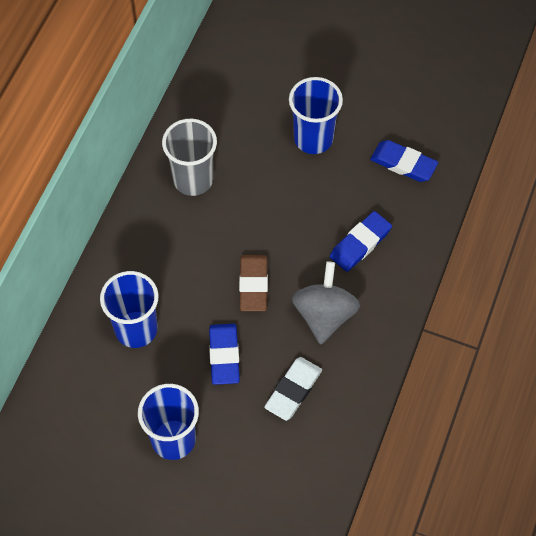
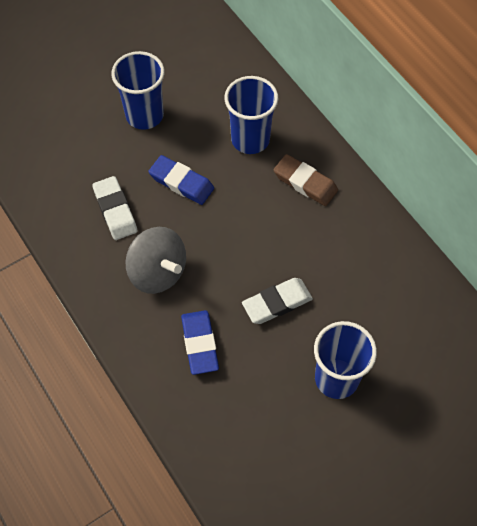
camera: 125 degrees right, 0 degrees up
grey cup [162,119,217,196] -> none
brown eraser [239,255,268,311] -> brown eraser moved to [274,154,338,206]
blue eraser [370,140,438,182] -> none
none -> white eraser [242,278,313,324]

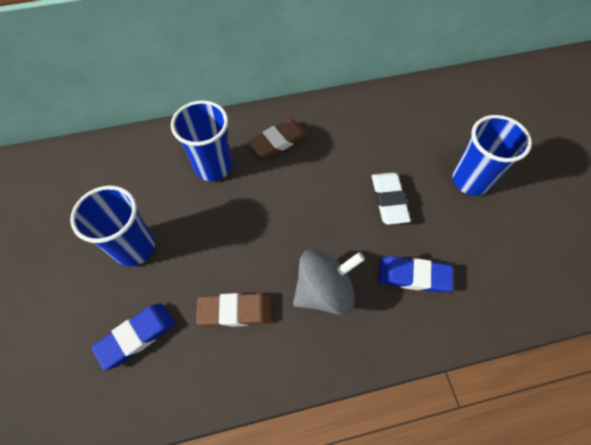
camera: 70 degrees left, 0 degrees up
white eraser [92,176,137,240] -> brown eraser [196,293,272,327]
blue eraser [148,155,214,205] -> blue eraser moved to [92,304,175,370]

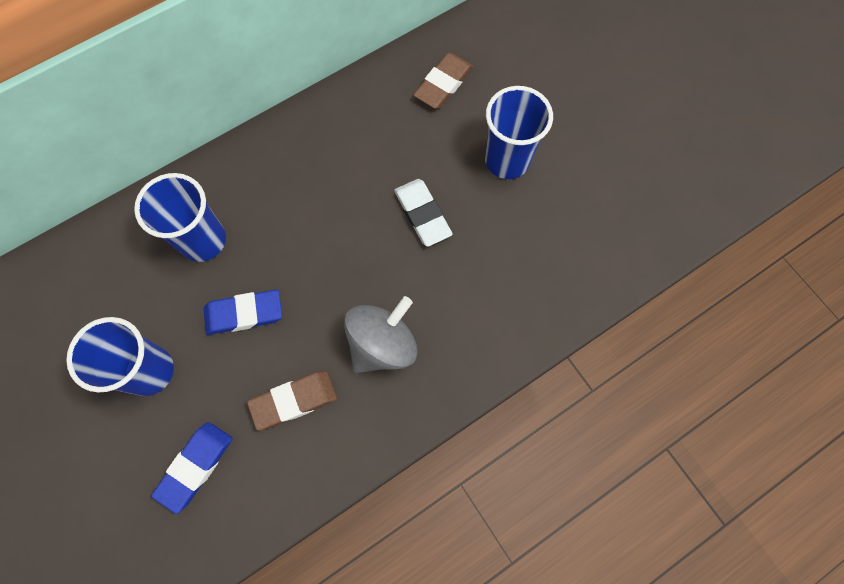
camera: 20 degrees left, 10 degrees up
brown eraser [248,119,308,158] -> brown eraser moved to [414,52,474,109]
blue eraser [379,256,453,293] -> blue eraser moved to [204,290,282,335]

